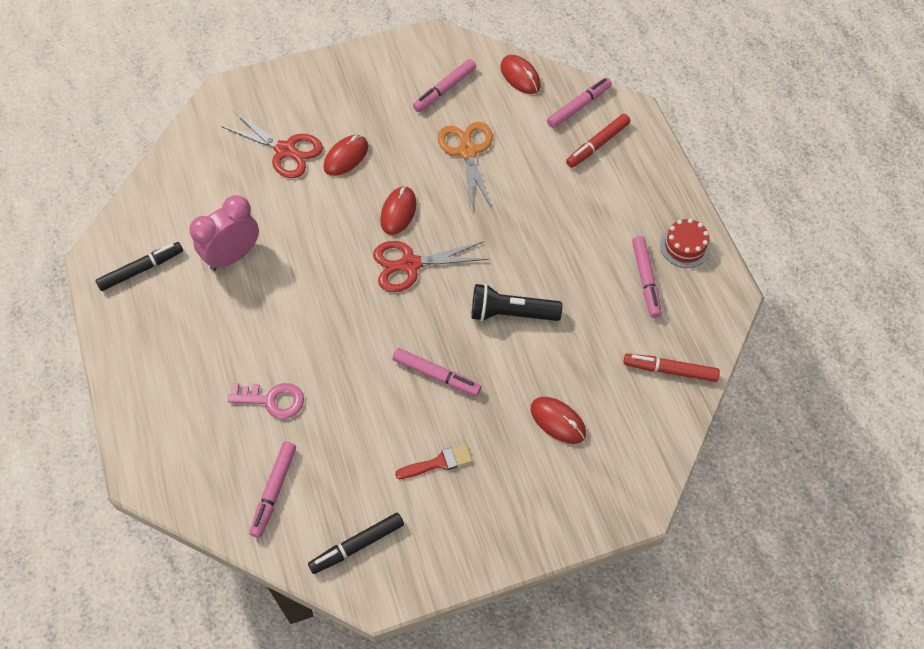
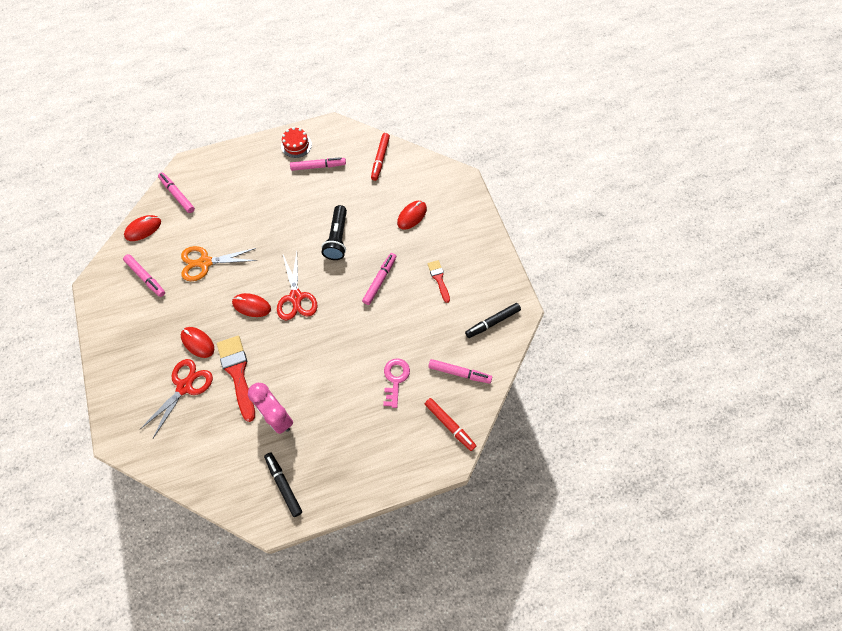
camera: 90 degrees left, 5 degrees up
black marker [308,513,404,574] -> black marker turned 90 degrees clockwise [465,303,521,338]
red marker [566,114,631,168] -> red marker moved to [425,398,476,451]
none -> red brush [217,336,255,422]

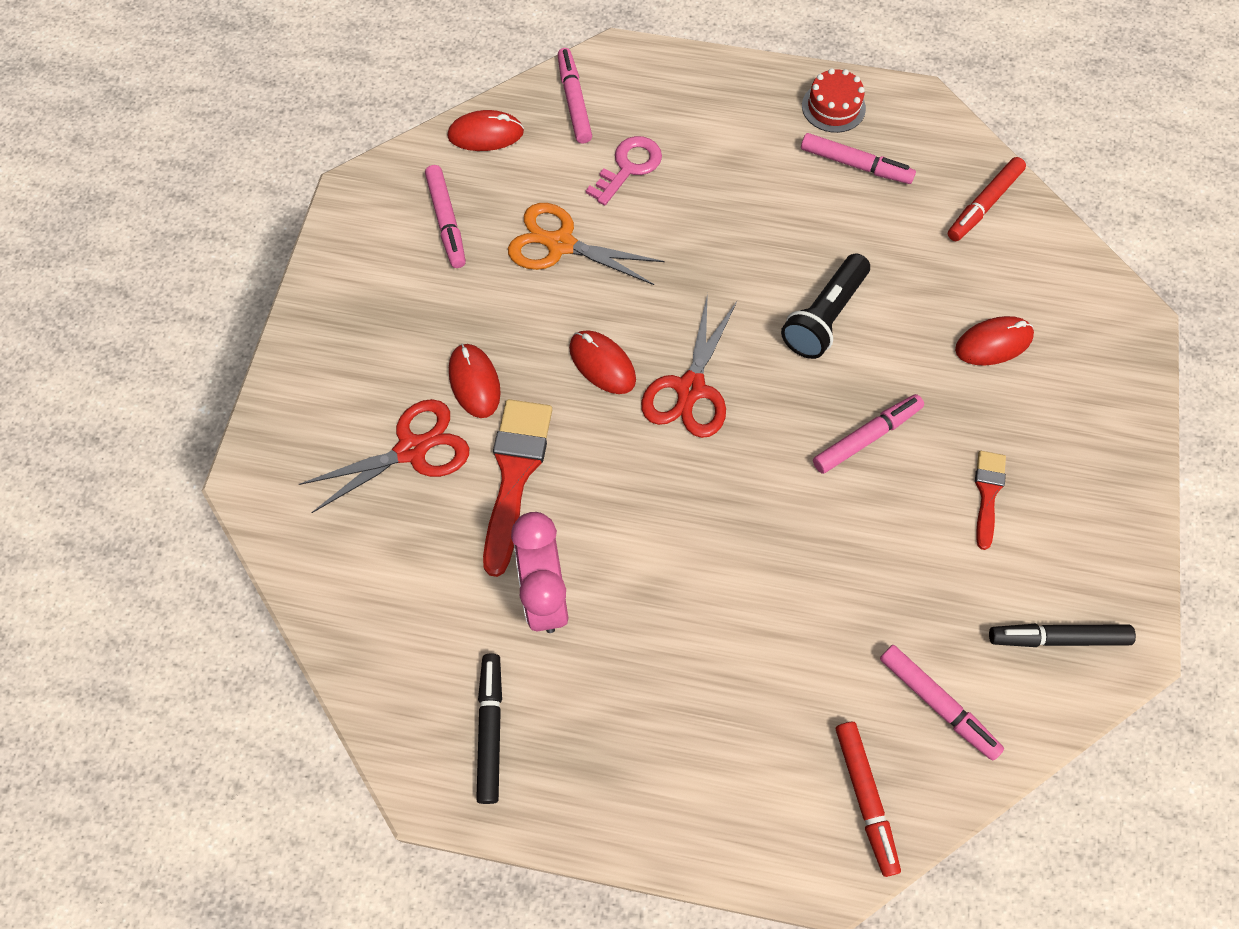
camera: 30 degrees right, 0 degrees up
pink key [383,358,410,408] -> pink key moved to [586,136,662,205]

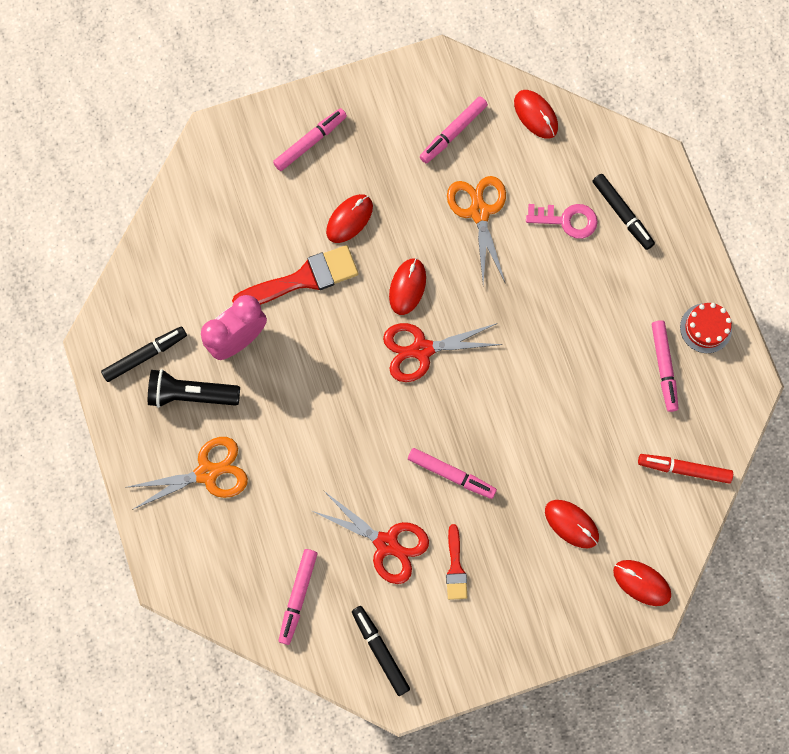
camera: 60 degrees right, 10 degrees up
red scissors [298,399,469,513] -> red scissors moved to [310,491,429,584]
pink marker [558,48,592,144] -> pink marker moved to [273,108,347,171]
black flashlight [781,253,870,359] -> black flashlight moved to [148,369,240,408]
red marker [836,722,901,877] -> none
red brush [975,451,1006,550] -> red brush turned 105 degrees clockwise [446,524,467,600]
none -> orange scissors [128,437,248,510]
none -> black marker [593,174,655,250]
none -> red mouse [613,560,671,606]

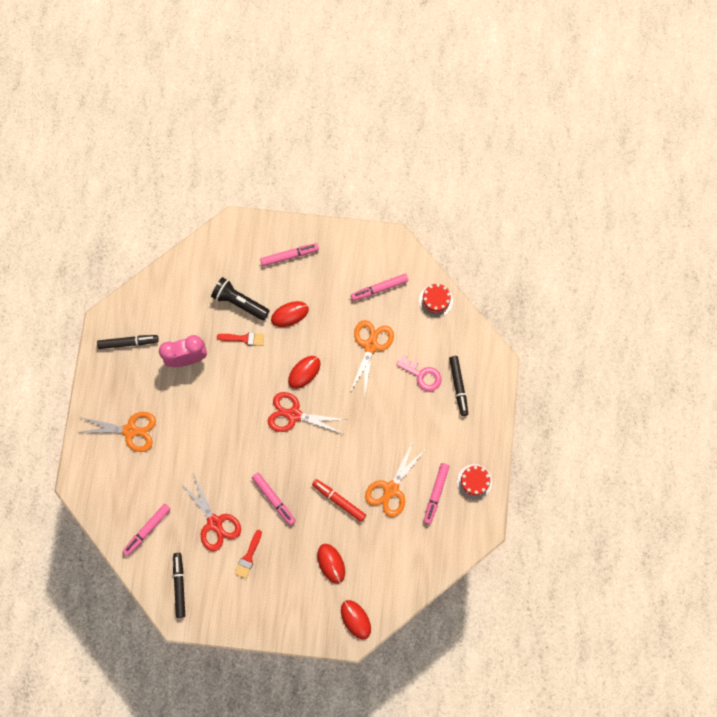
camera: 25 degrees right, 0 degrees up
black flashlight [148,369,240,408] -> black flashlight moved to [211,277,270,321]
red brush [232,245,358,305] -> red brush [217,332,264,346], size x0.56
red mouse [514,90,558,139] -> red cake [419,284,453,317]
red marker [638,454,733,484] -> red marker moved to [312,479,366,522]
none -> orange scissors [365,441,425,517]

